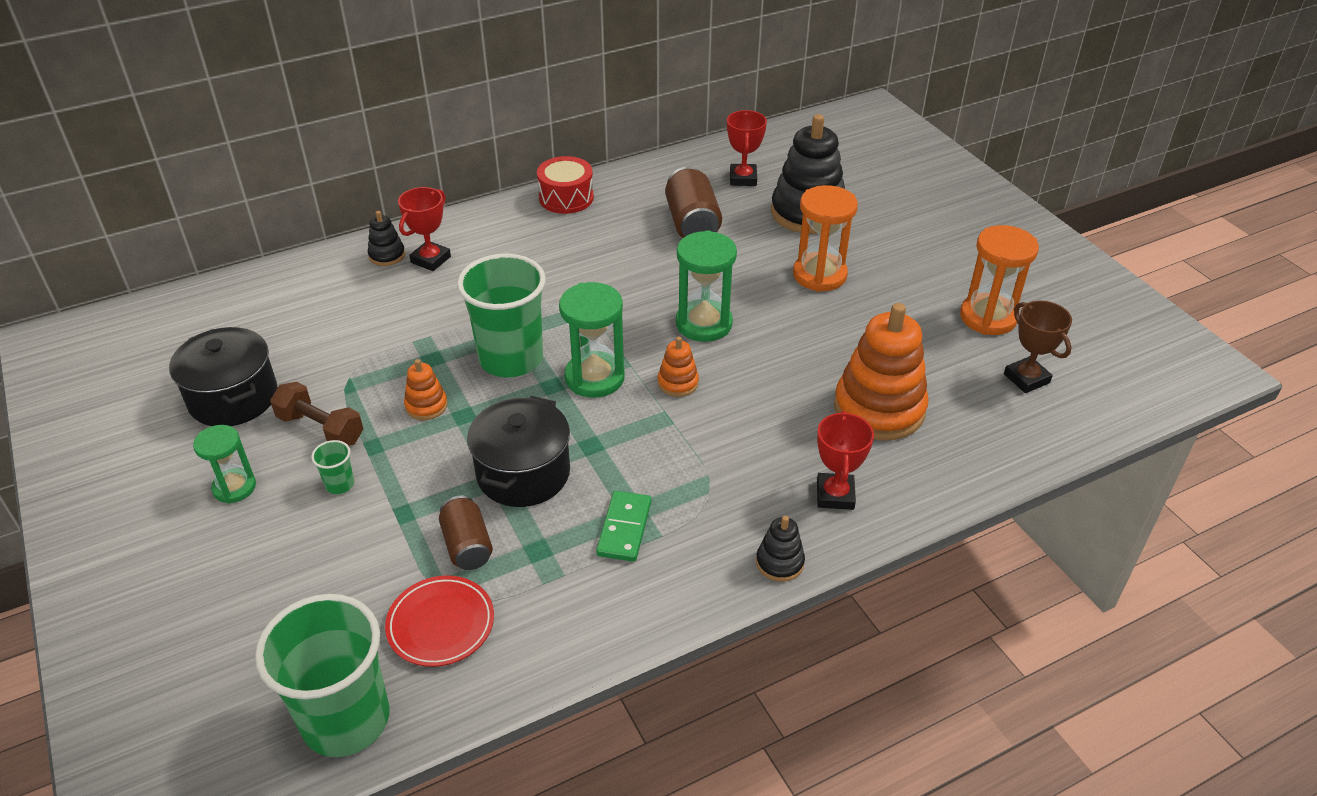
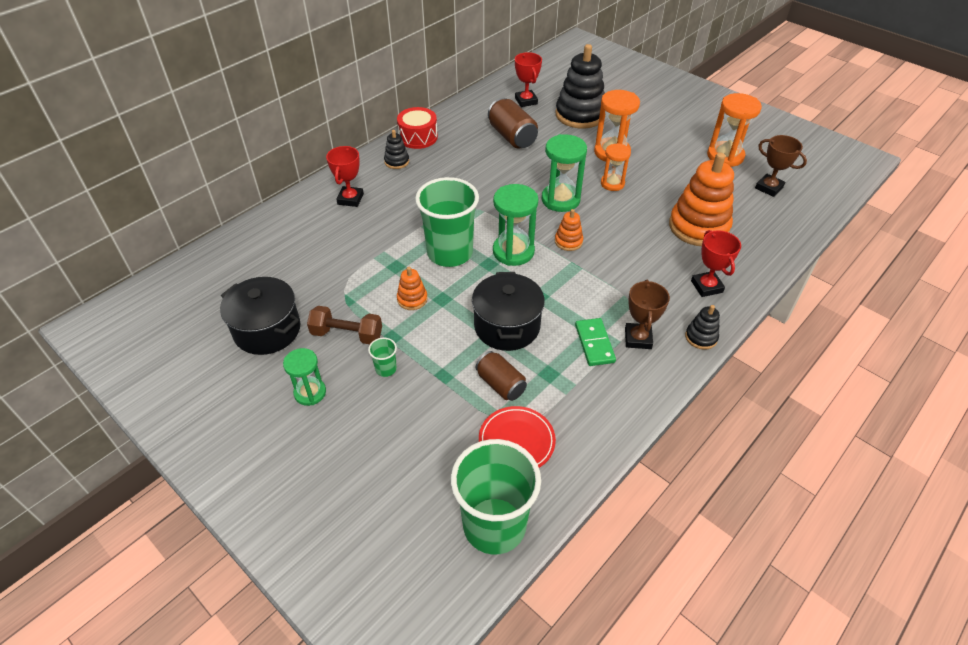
camera: 20 degrees left, 5 degrees up
black stacking toy [368,211,405,266] -> black stacking toy moved to [384,130,409,169]
none -> orange hourglass [601,143,631,191]
none -> brown trophy [625,280,670,349]

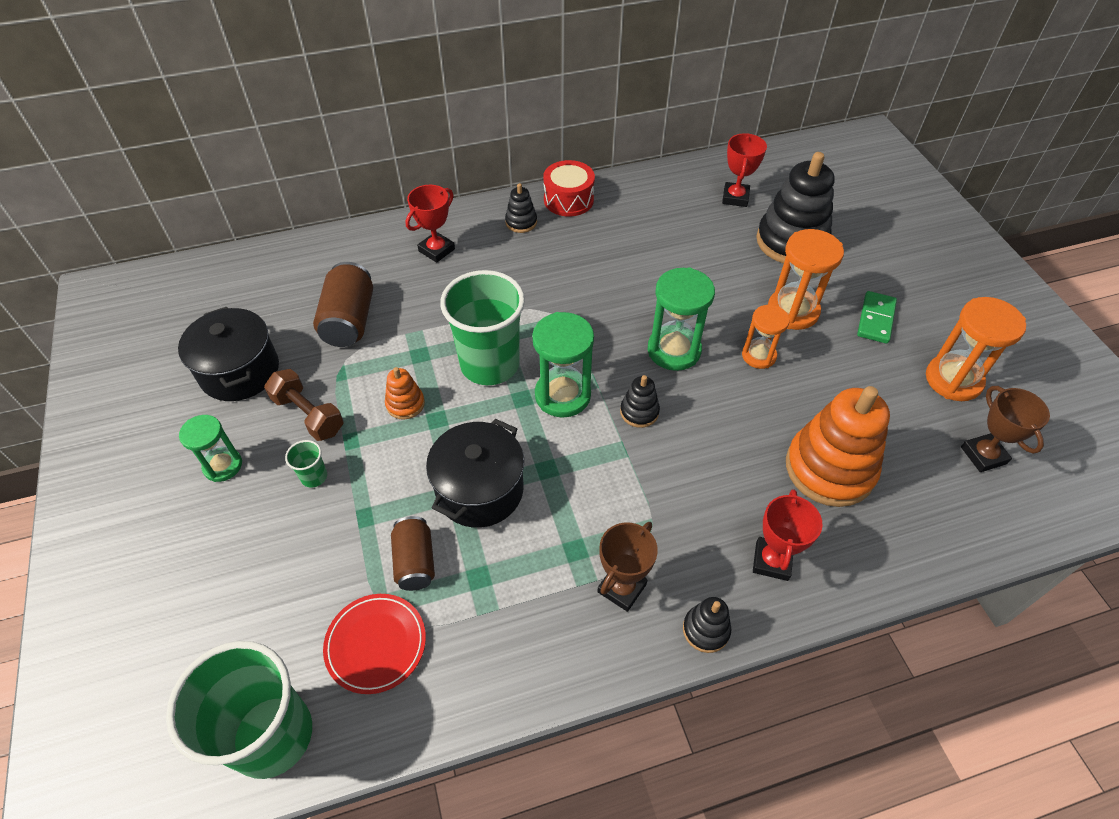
camera: 30 degrees right, 5 degrees up
brown can [488,98,538,148] -> brown can moved to [313,262,373,347]
orange stacking toy [555,209,583,251] -> black stacking toy [620,375,660,428]
green domino [575,318,616,366] -> green domino moved to [857,291,897,344]

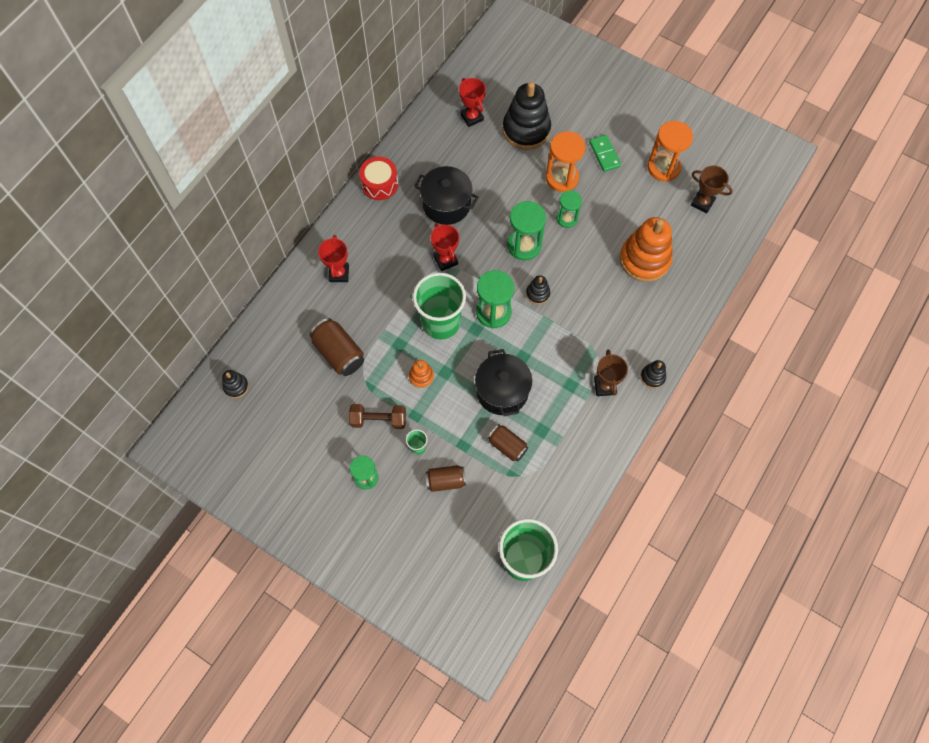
camera: 40 degrees left, 15 degrees up
black pot [178,307,279,401] -> black pot moved to [414,166,479,225]
red plate [323,594,426,694] -> none
black stacking toy [505,183,537,233] -> black stacking toy moved to [222,370,249,398]
orange hourglass [742,305,790,369] -> green hourglass [556,190,582,228]
red trophy [753,489,823,581] -> red trophy moved to [431,223,459,271]
none -> brown can [426,465,466,492]

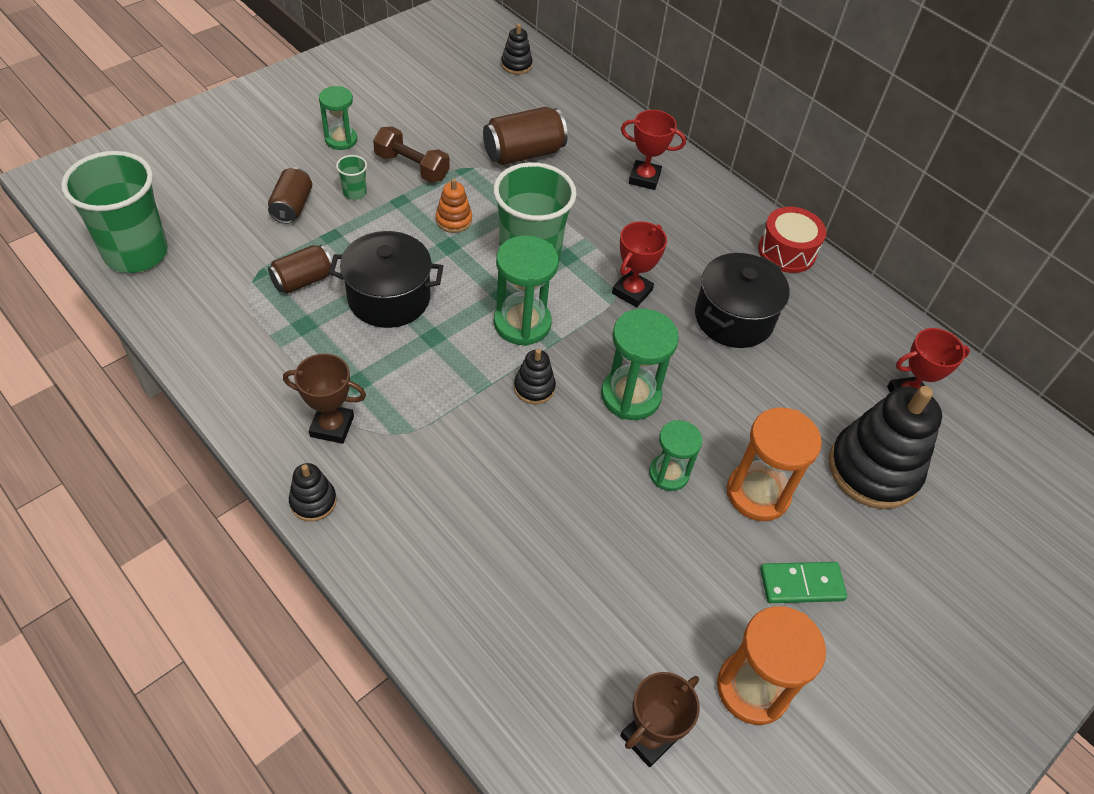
camera: 100 degrees right, 15 degrees down
brown dumbbell [349,404,406,429] -> brown dumbbell turned 75 degrees counterclockwise [373,127,450,183]
red trophy [431,223,459,271] -> red trophy turned 45 degrees counterclockwise [612,221,667,307]
orange stacking toy [620,217,673,282] -> none

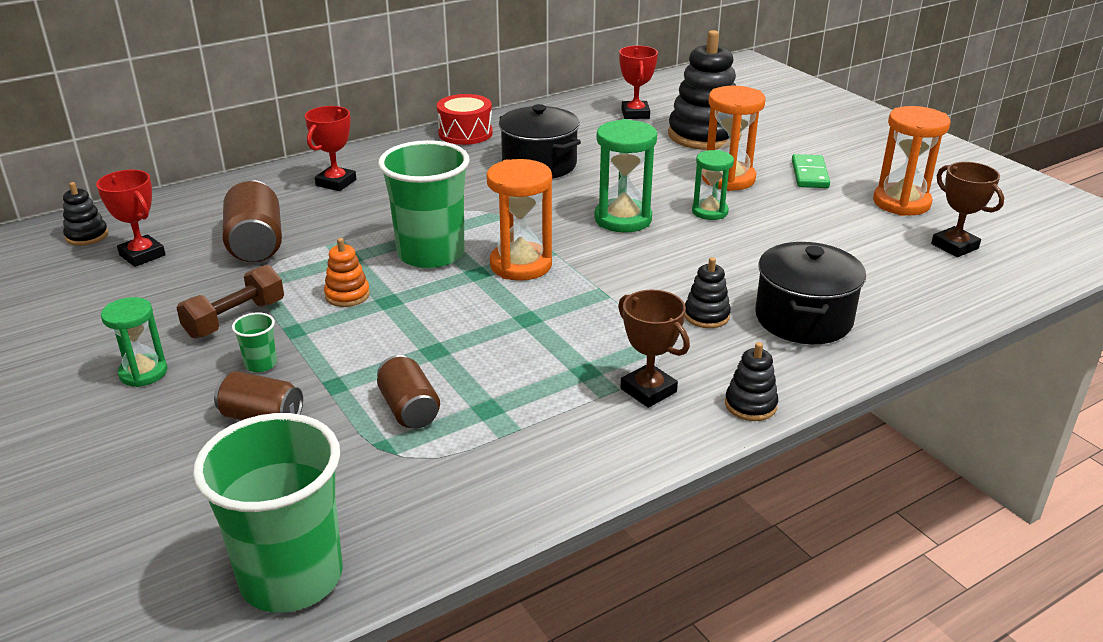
camera: 75 degrees left, 20 degrees down
brown trophy [283,353,366,444] -> brown trophy turned 60 degrees counterclockwise [618,290,690,408]
black pot [329,231,443,328] -> black pot moved to [755,242,866,344]
green hourglass [494,235,559,346] -> orange hourglass [487,159,552,281]
black stacking toy [514,349,556,404] -> black stacking toy moved to [685,257,731,328]
red trophy [612,221,667,307] -> red trophy moved to [96,170,166,267]

